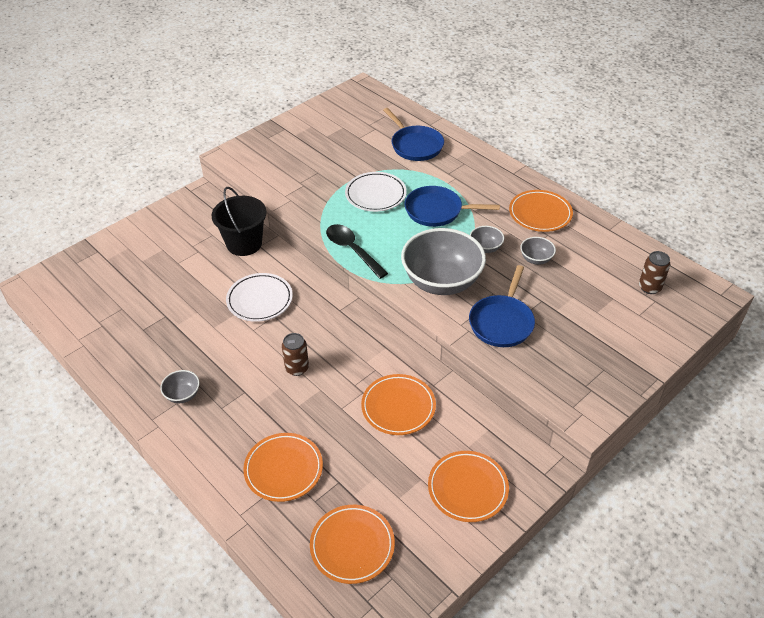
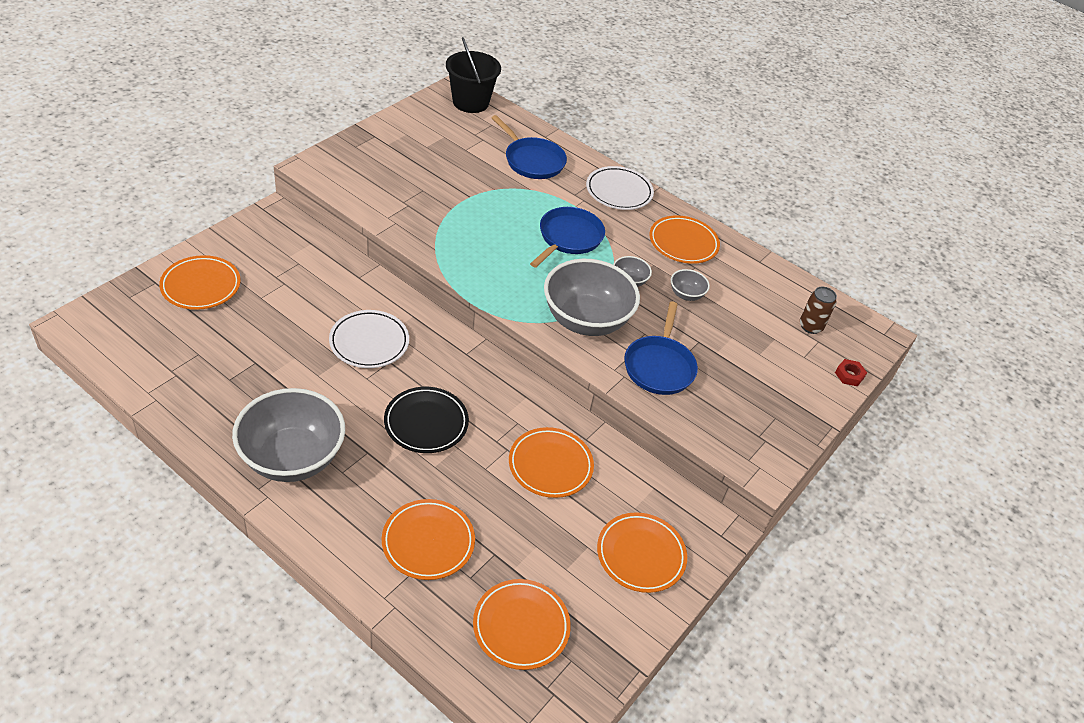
camera: 15 degrees left, 0 degrees up
grey bowl [160,370,200,403] -> grey bowl [232,388,345,482], size x2.31
black bucket [211,187,267,256] -> black bucket moved to [446,37,501,113]
brown can [282,333,309,376] -> black plate [384,387,469,453]
black spoon [326,224,388,279] -> none
white plate [345,172,407,212] -> white plate moved to [586,166,654,210]
blue pan [405,186,500,227] -> blue pan turned 120 degrees clockwise [530,207,605,268]
none -> orange plate [159,255,241,310]
none -> red nut [835,359,867,386]

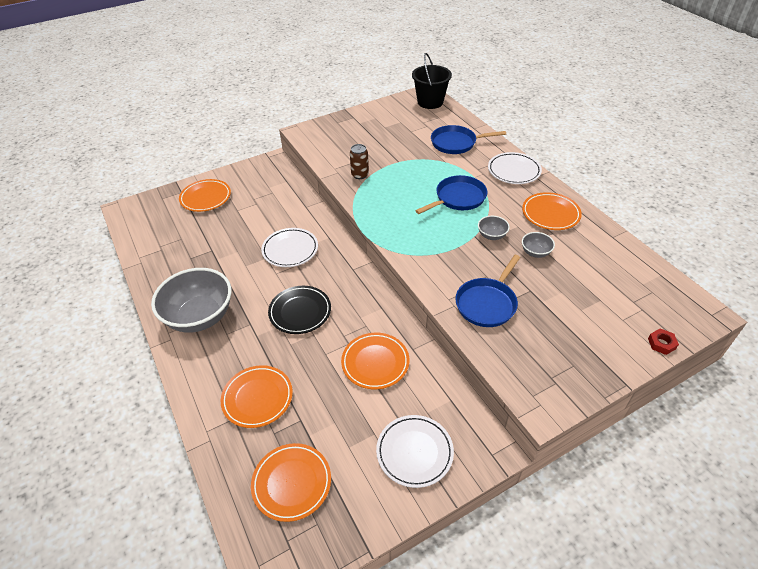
camera: 30 degrees right, 0 degrees up
blue pan [492,115,567,179] -> blue pan turned 105 degrees clockwise [431,125,506,154]
grey bowl [544,259,640,336] -> none
orange plate [597,512,687,593] -> white plate [376,415,454,488]
brown can [800,287,837,334] -> brown can moved to [350,144,369,179]

